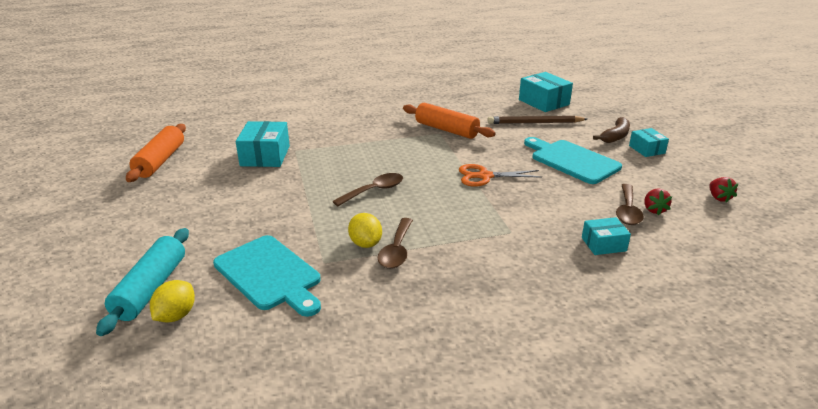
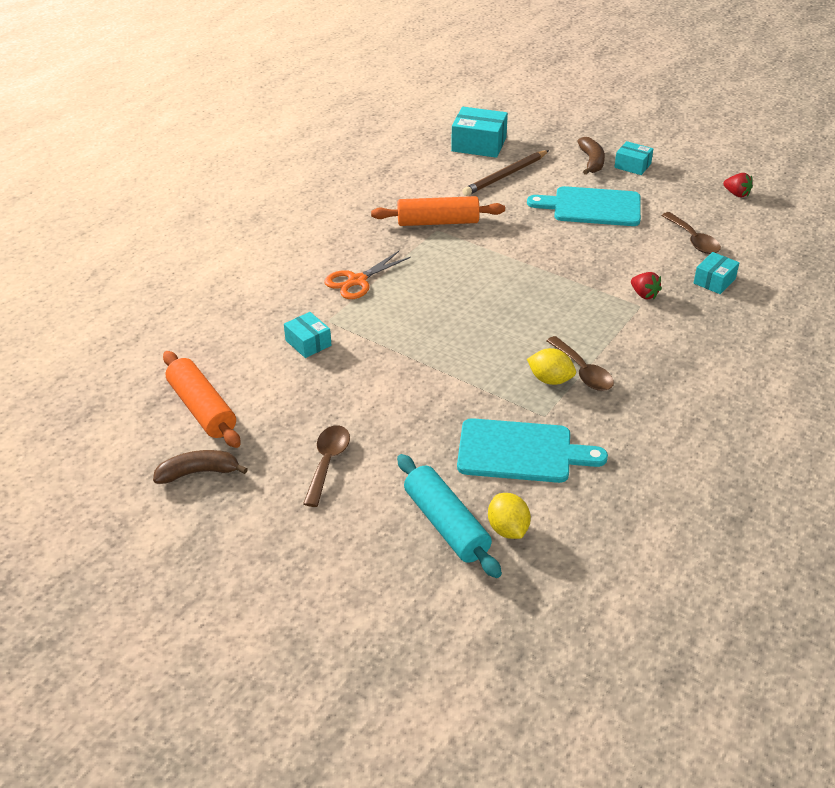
camera: 40 degrees left, 10 degrees up
turquoise box [236,121,290,167] -> turquoise box [284,312,331,358], size x0.60
brown spoon [332,173,403,206] -> brown spoon moved to [303,425,350,507]
orange scissors [459,164,542,187] -> orange scissors moved to [324,251,411,299]
red strawberry [644,188,672,215] -> red strawberry moved to [631,272,662,299]
none -> brown banana [153,450,248,484]

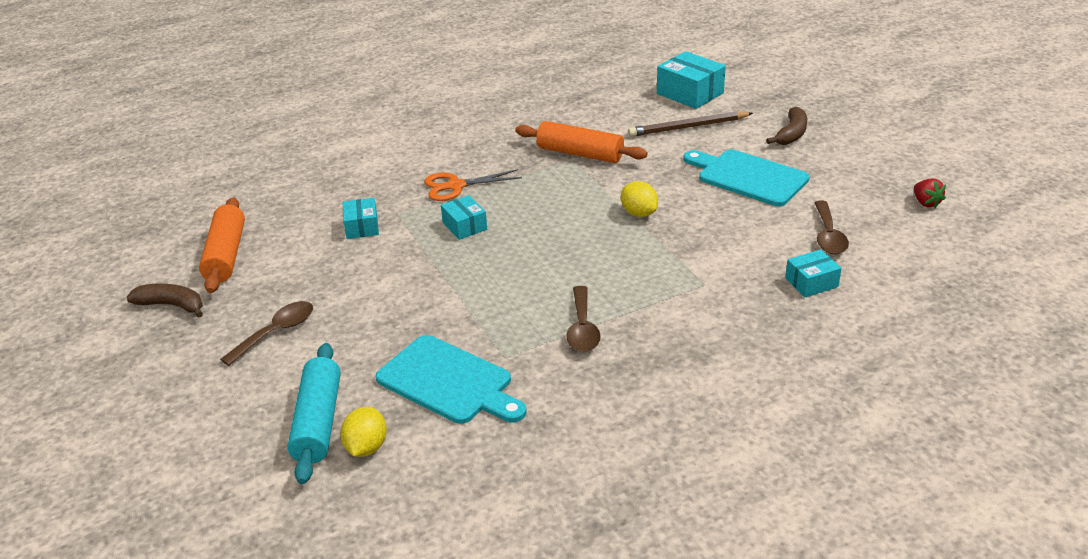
camera: 30 degrees right, 5 degrees down
yellow lemon [527,348,576,385] -> yellow lemon moved to [621,181,658,217]
turquoise box [614,141,653,175] -> turquoise box moved to [441,195,487,240]
red strawberry [631,272,662,299] -> none

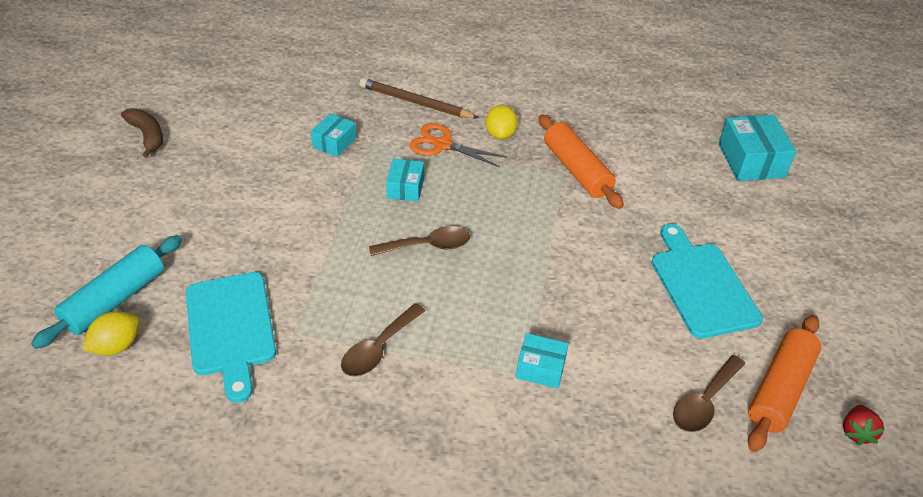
camera: 35 degrees right, 10 degrees up
orange rolling pin [199,197,245,293] -> orange rolling pin moved to [748,315,821,452]
brown spoon [220,301,313,366] -> brown spoon moved to [369,226,470,256]
yellow lemon [621,181,658,217] -> yellow lemon moved to [485,105,518,140]
brown pencil [628,111,753,137] -> brown pencil moved to [359,78,479,118]
brown banana [766,107,807,145] -> none
turquoise box [785,249,841,297] -> turquoise box moved to [516,333,568,389]

